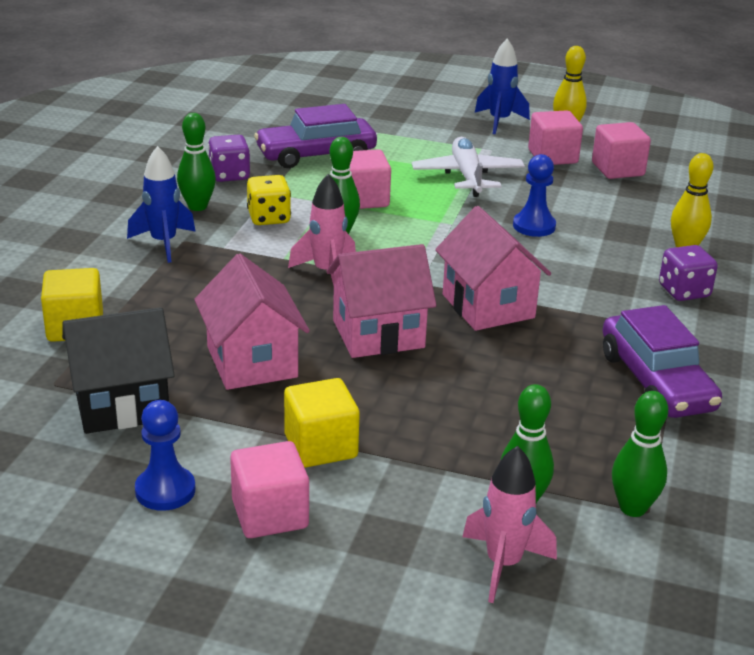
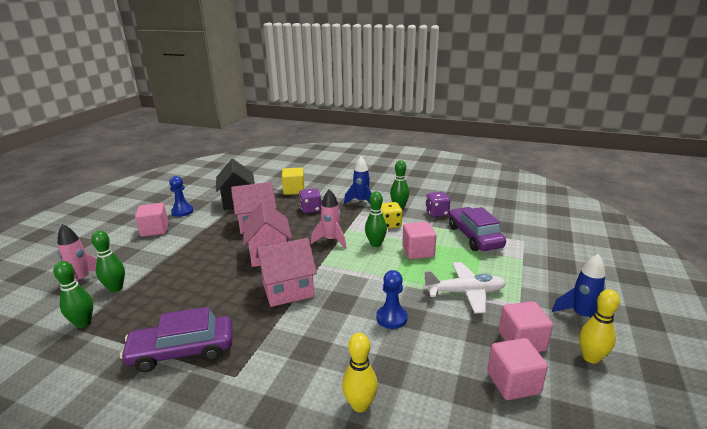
camera: 95 degrees right, 5 degrees down
yellow cube [284,378,360,468] -> none
purple dice [659,245,718,301] -> purple dice moved to [299,188,321,213]

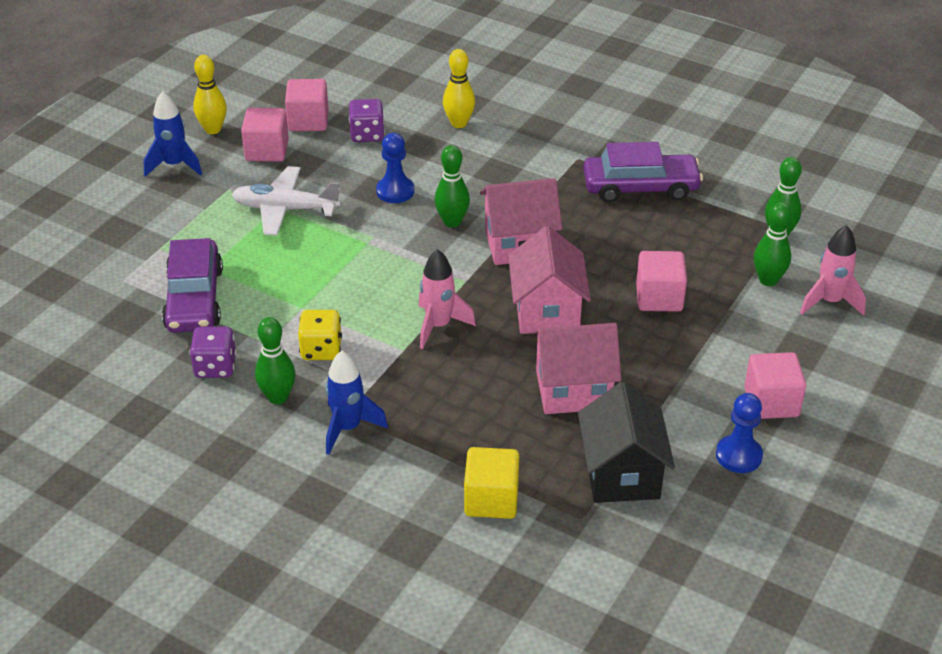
camera: 170 degrees left, 15 degrees up
purple dice [299,188,321,213] -> purple dice moved to [349,99,385,142]
green bowling pin [365,192,387,247] -> green bowling pin moved to [435,145,470,228]
pink cube [402,222,436,259] -> pink cube moved to [636,251,687,312]

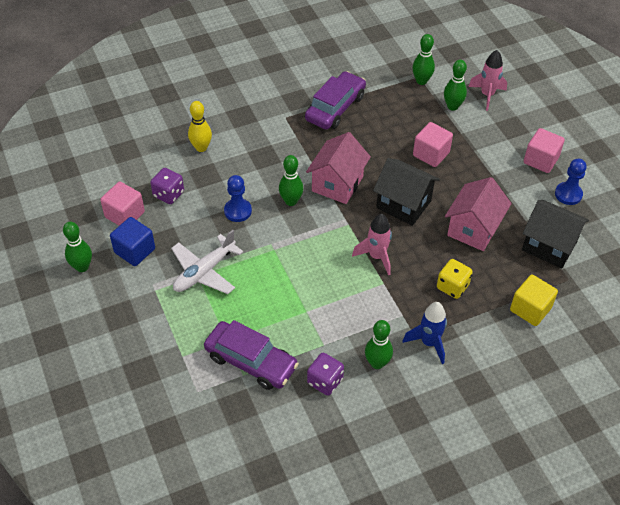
camera: 55 degrees left, 10 degrees up
blue rocket [144,91,202,176] -> none
yellow bowling pin [193,55,227,134] -> green bowling pin [63,222,92,272]
pink cube [241,108,289,162] -> blue cube [110,217,155,266]
yellow dice [298,310,342,360] -> yellow dice moved to [437,259,473,299]
pink house [508,226,591,334] -> black house [373,158,440,226]

